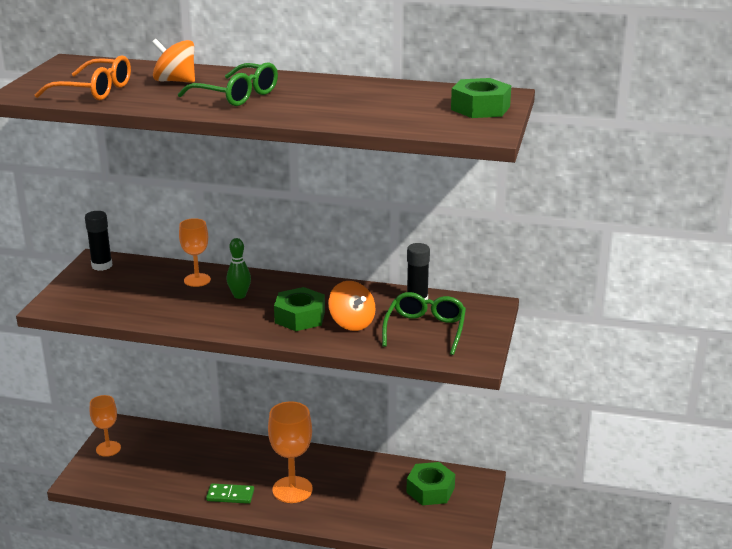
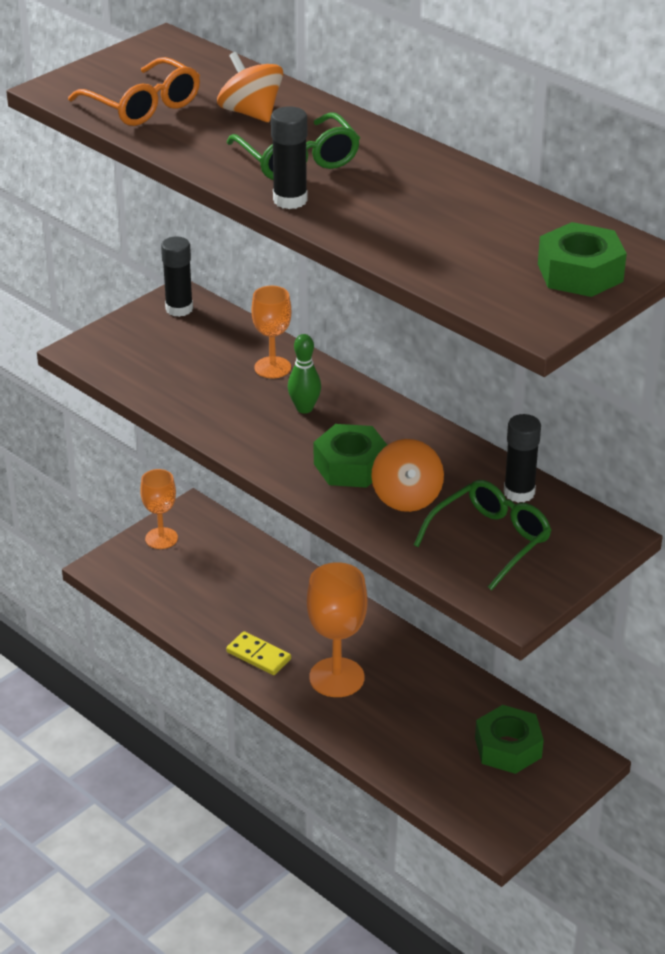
camera: 30 degrees right, 10 degrees up
green domino [206,483,254,504] -> yellow domino [226,631,291,675]
none -> black glue stick [271,106,308,209]

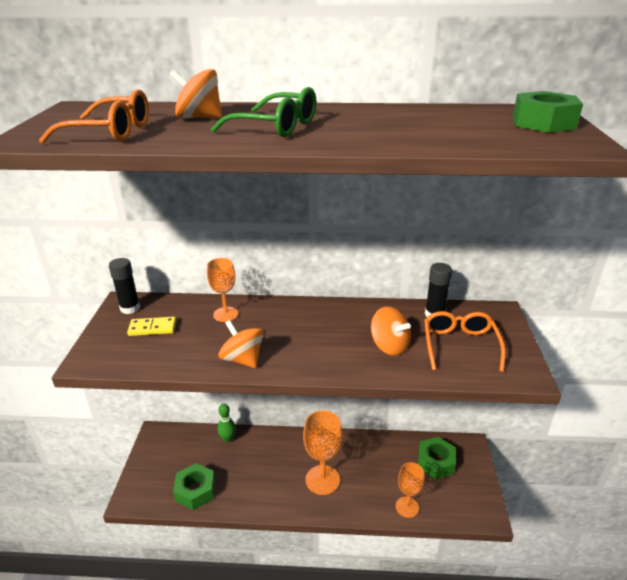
camera: 40 degrees left, 5 degrees down
orange goblet [140,469,178,549] -> orange goblet moved to [396,462,425,518]
yellow domino [226,631,291,675] -> yellow domino moved to [127,317,176,336]
black glue stick [271,106,308,209] -> none
green bowling pin [288,334,321,414] -> green bowling pin moved to [217,404,236,443]
green nut [314,424,387,488] -> green nut moved to [173,463,215,510]
green glasses [414,480,551,590] -> orange glasses [424,311,506,372]
none -> orange spinning top [218,320,264,368]

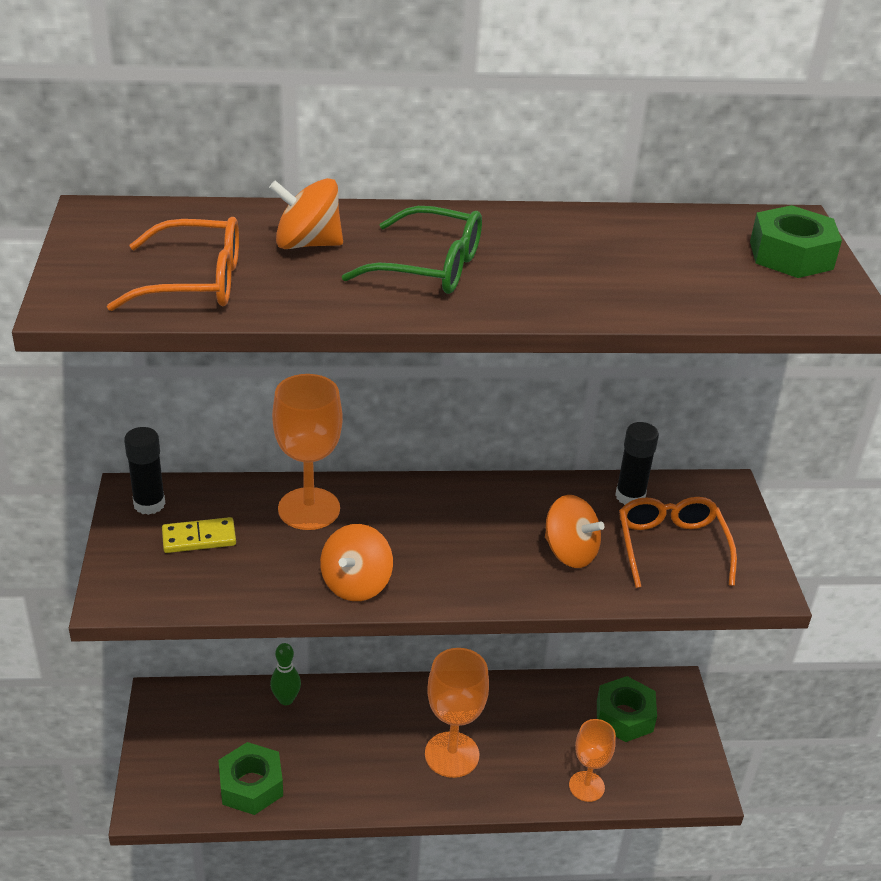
camera: 10 degrees left, 5 degrees up
orange goblet [207,258,239,322] -> orange goblet [272,374,343,530], size x1.56
orange spinning top [218,320,264,368] -> orange spinning top turned 105 degrees counterclockwise [320,524,393,601]

